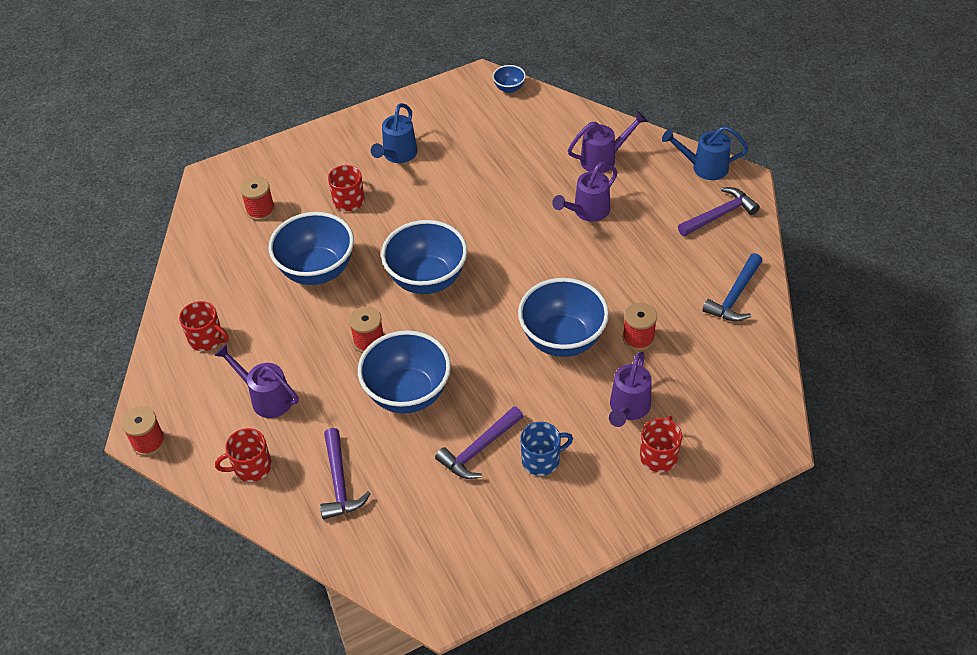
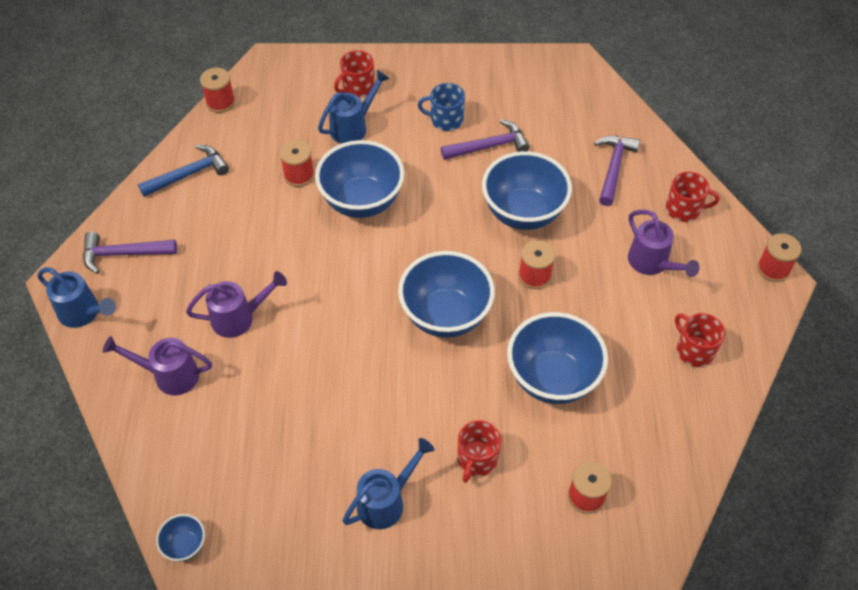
camera: 155 degrees left, 5 degrees up
purple watering can [609,352,652,427] -> blue watering can [318,70,390,144]
none -> red spool [200,67,235,113]

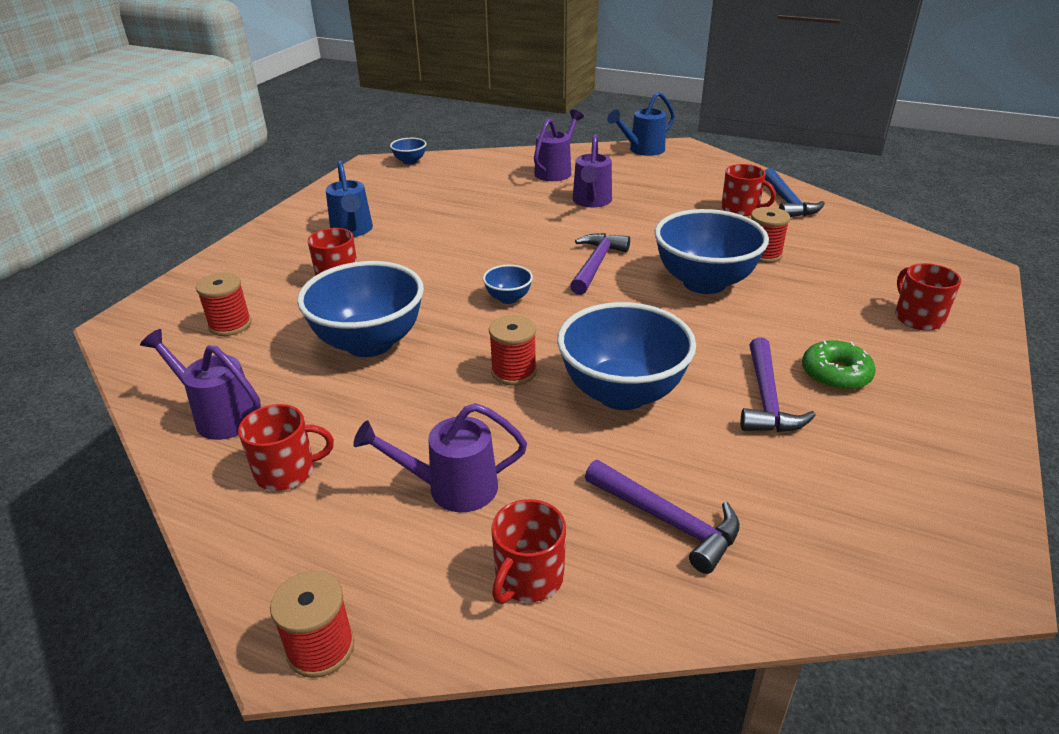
camera: 115 degrees right, 20 degrees down
purple hammer [83,232,177,274] -> purple hammer moved to [570,233,630,295]
red spool [200,67,235,113] -> none
blue watering can [318,70,390,144] -> none
blue bowl [398,251,495,338] -> blue bowl [483,265,533,304], size x0.45
blue mug [418,83,465,131] -> green donut [802,340,876,390]
none -> purple watering can [140,329,261,440]
none -> red mug [721,164,776,216]

